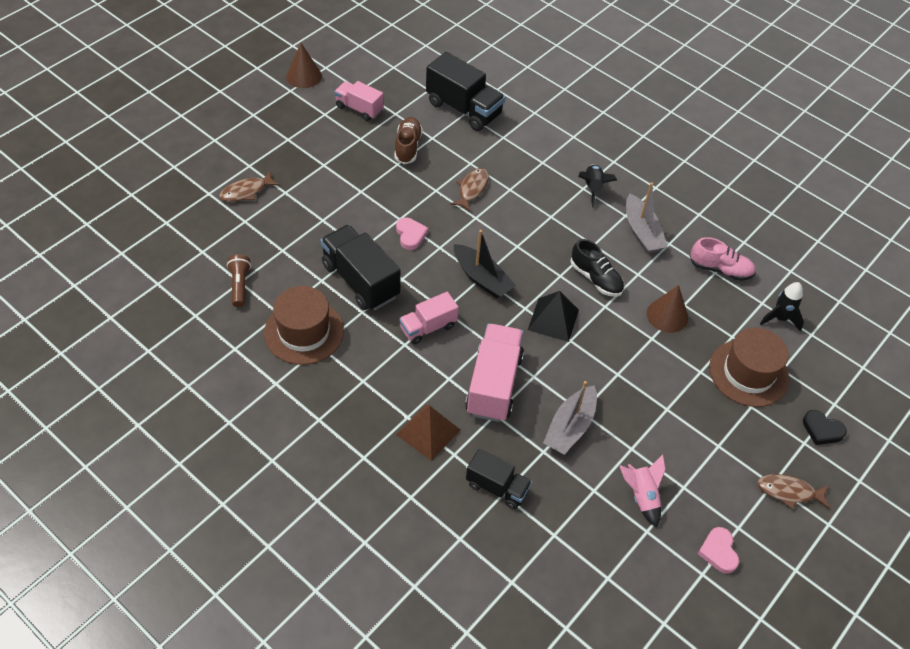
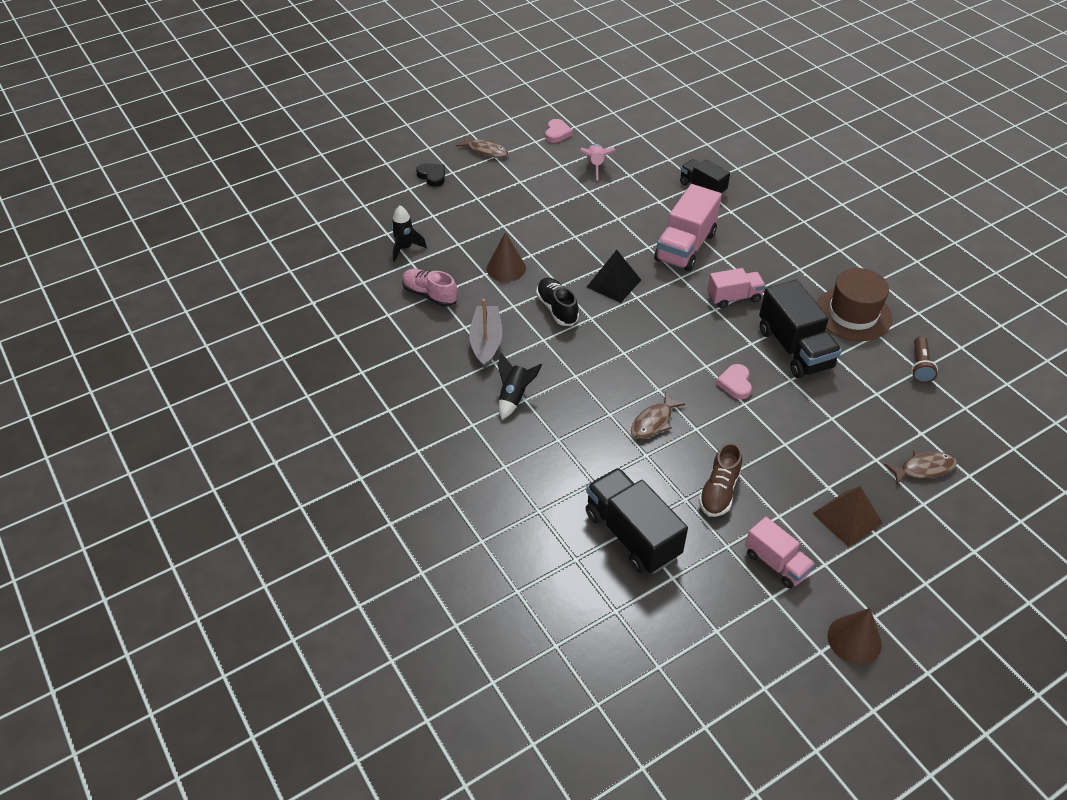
camera: 160 degrees left, 5 degrees down
brown pyramid [396,404,460,461] -> brown pyramid moved to [812,486,883,547]
black boat [454,230,516,299] -> none
grey boat [543,381,597,454] -> none
brown hat [709,328,789,407] -> none

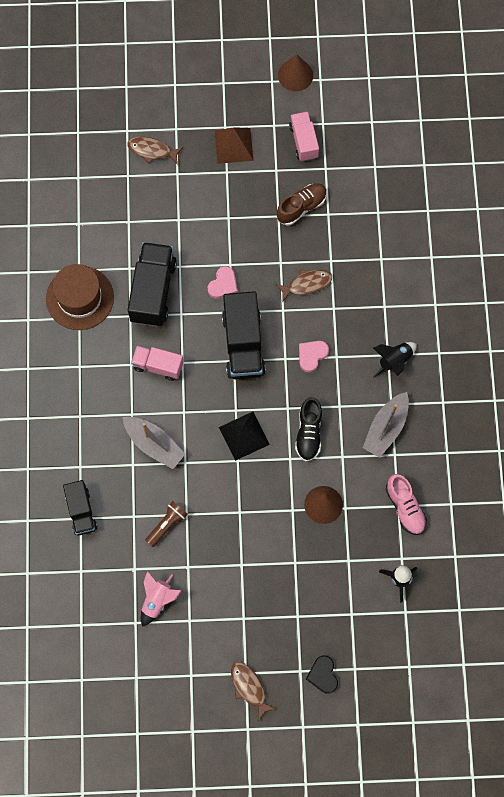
camera: 150 degrees left, 25 degrees up
pink heart [545,119,573,143] -> pink heart moved to [299,341,329,373]
black truck [586,468,688,574] -> black truck moved to [222,291,266,379]
pink truck [654,184,722,272] -> grey boat [123,417,185,469]
brown flashlight [911,336,938,383] -> brown flashlight moved to [145,501,188,547]

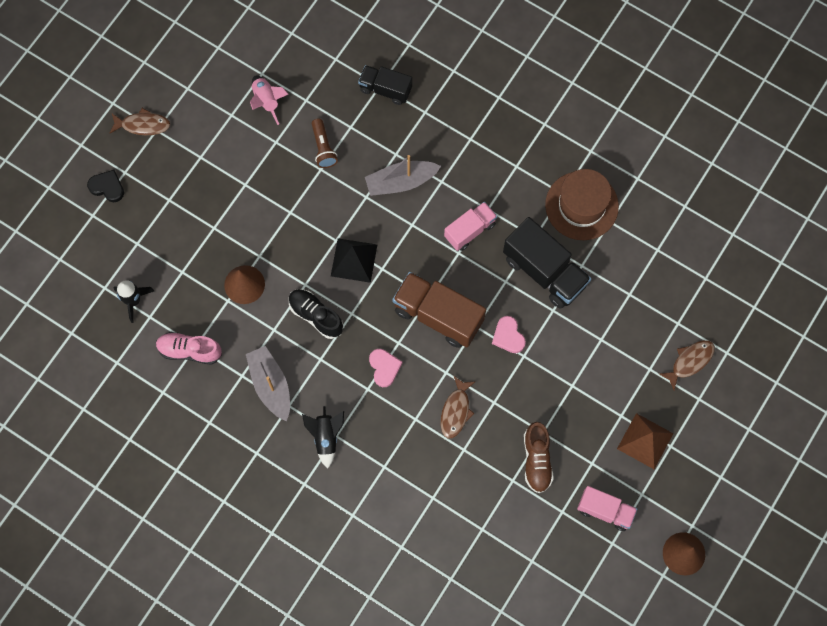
camera: 125 degrees right, 0 degrees up
black truck [222,291,266,379] -> brown truck [392,272,486,348]

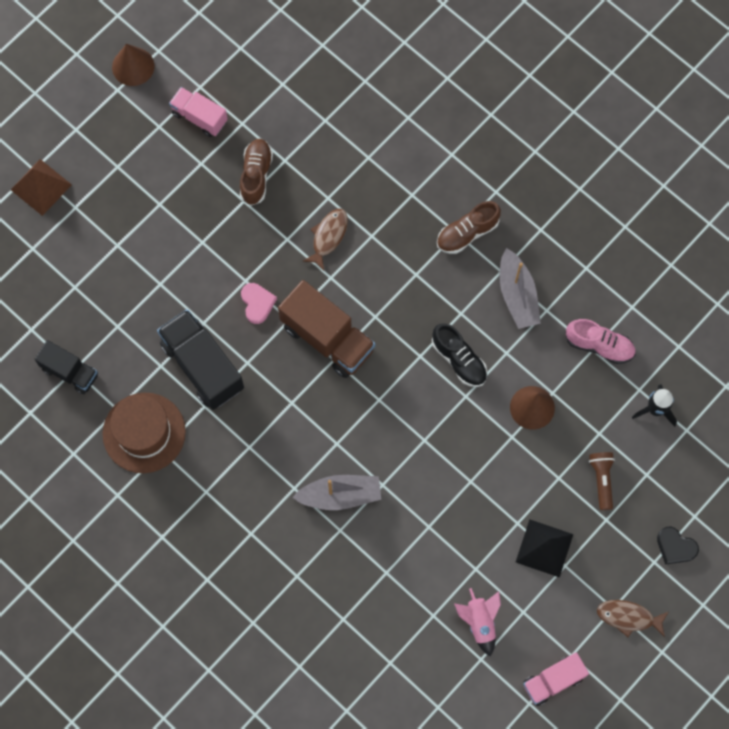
camera: 170 degrees left, 0 degrees up
black rocket [302,406,344,469] -> brown shoe [437,201,501,254]
brown flashlight [312,118,338,168] -> brown flashlight moved to [589,452,615,510]
black pyramid [331,238,377,283] -> black pyramid moved to [516,519,573,578]
black truck [358,65,412,105] -> black truck moved to [35,340,98,394]
pink heart [369,349,403,387] -> none
pink truck [444,202,497,251] -> pink truck moved to [523,652,589,706]
brown pyramid [617,413,673,469] -> brown pyramid moved to [11,159,72,216]
brown fish [659,340,715,390] -> none

